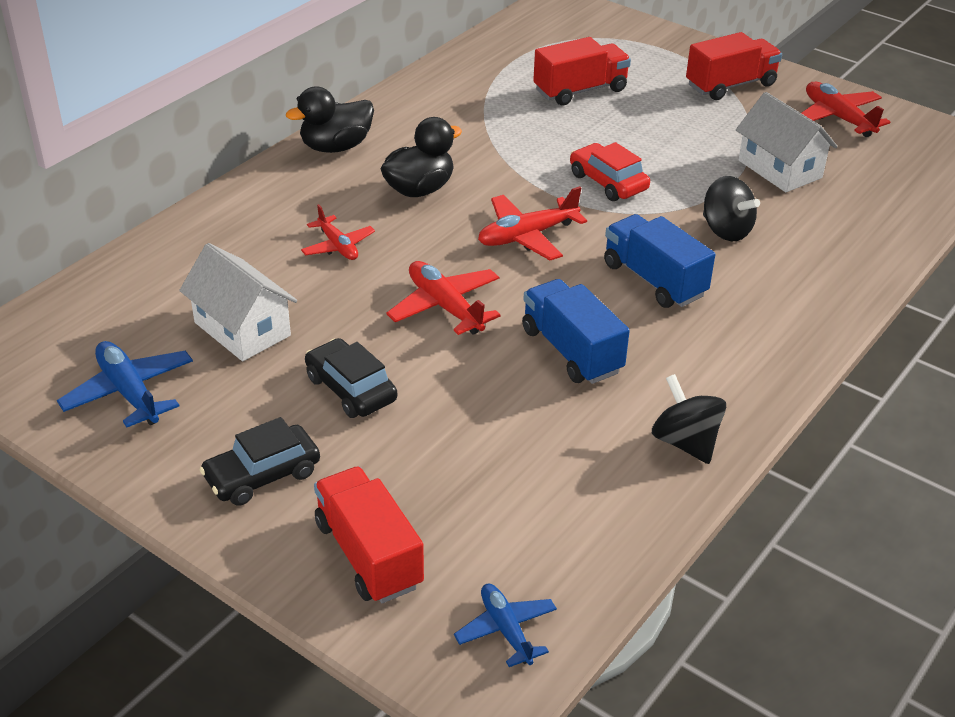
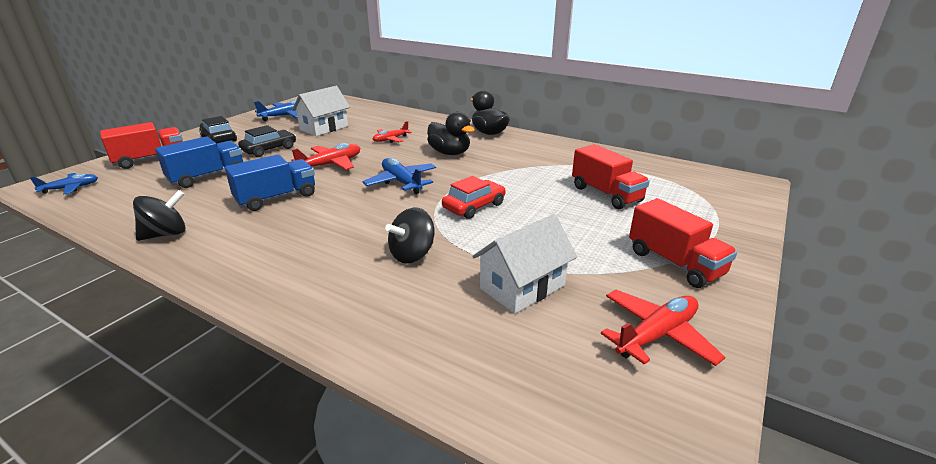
camera: 85 degrees right, 10 degrees down
red plane [478,186,587,260] -> blue plane [362,158,436,194]
blue truck [604,214,715,308] -> blue truck moved to [155,136,243,188]

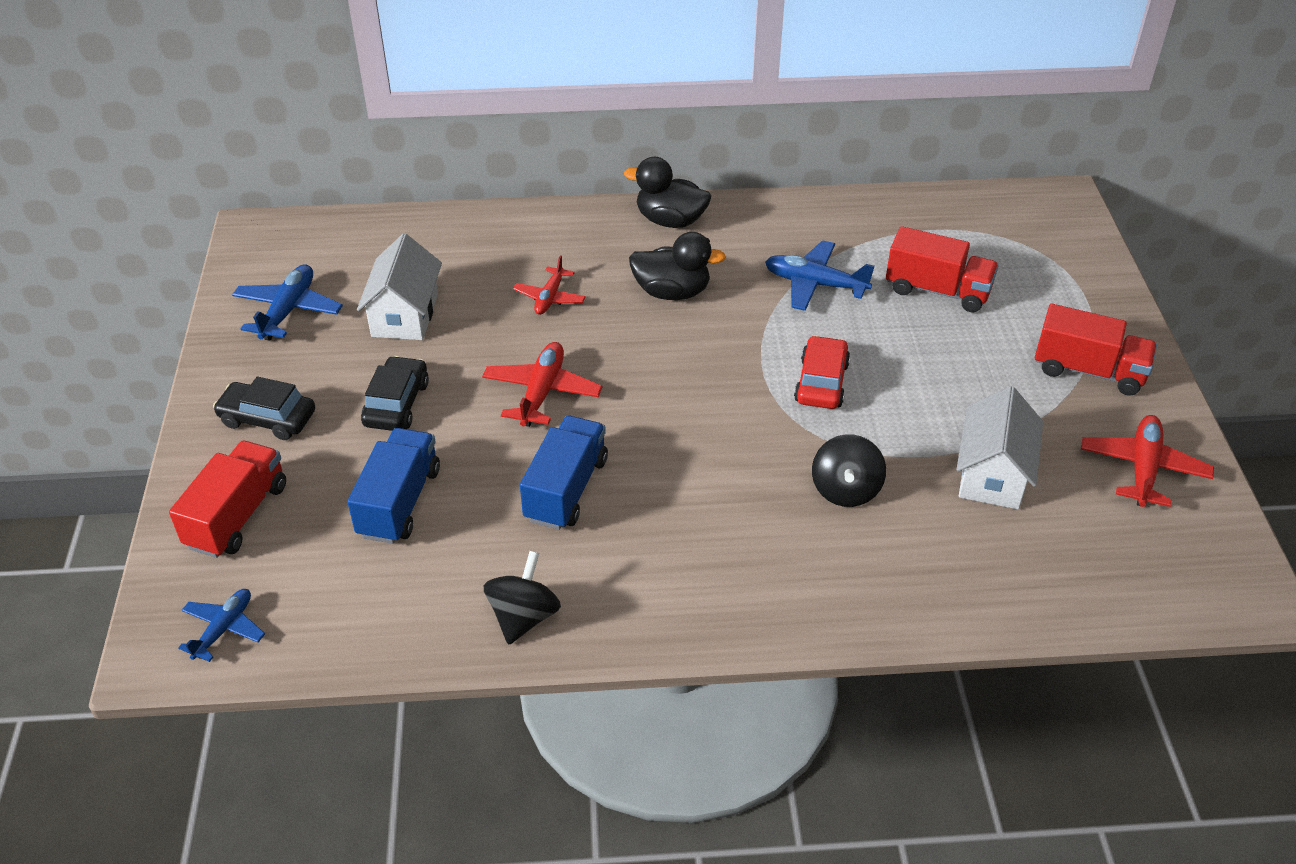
camera: 35 degrees left, 15 degrees up
blue plane [362,158,436,194] -> blue plane moved to [765,240,875,311]

